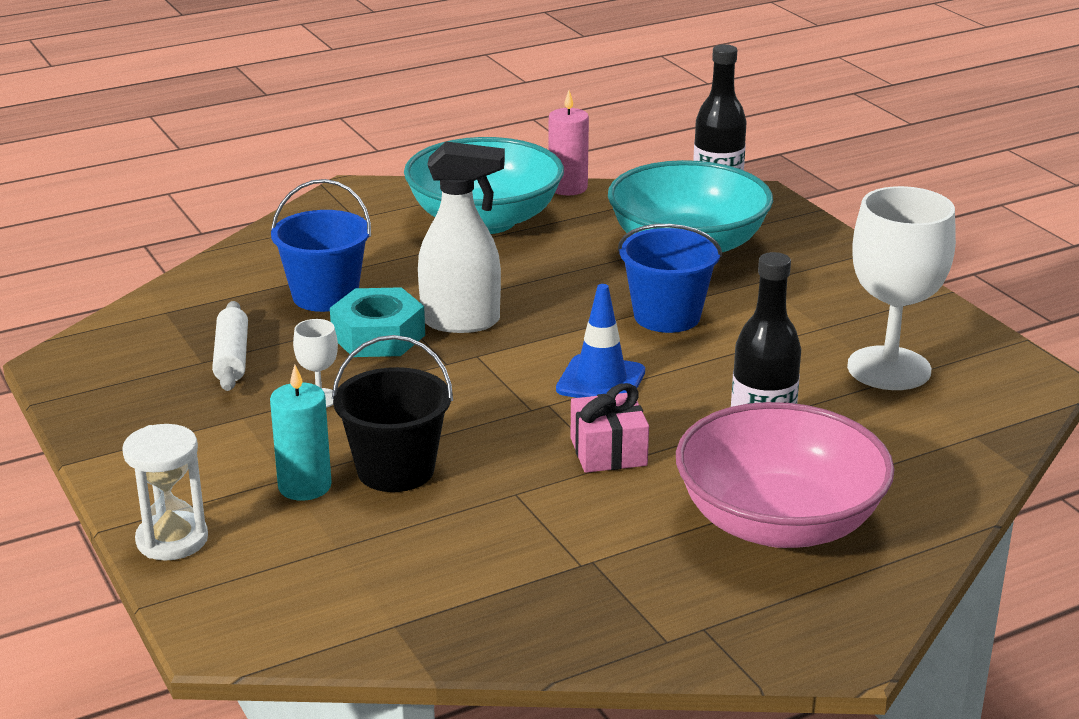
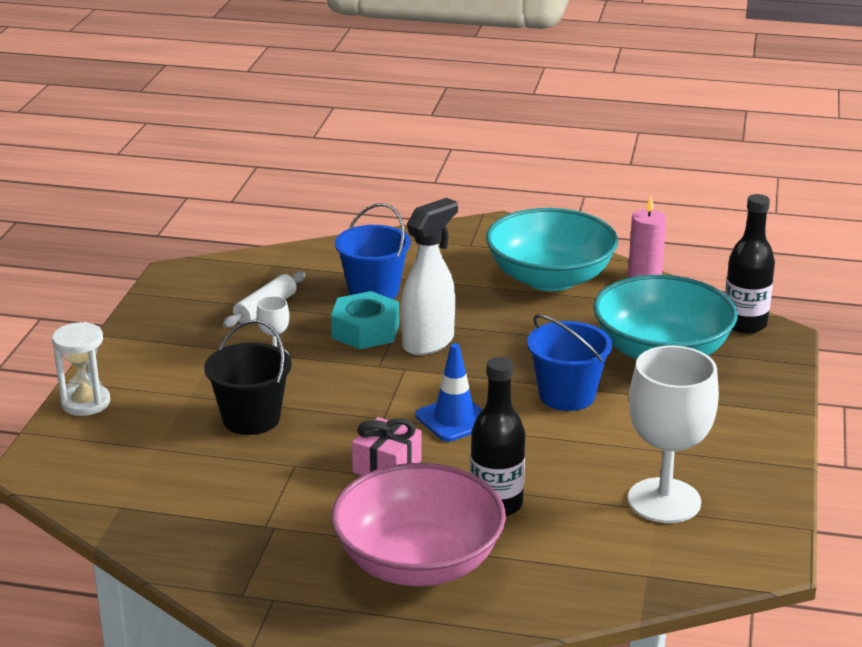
camera: 40 degrees right, 0 degrees up
turquoise candle [270,365,332,501] -> none
white spray bottle [418,141,505,333] -> white spray bottle turned 90 degrees counterclockwise [401,198,458,355]

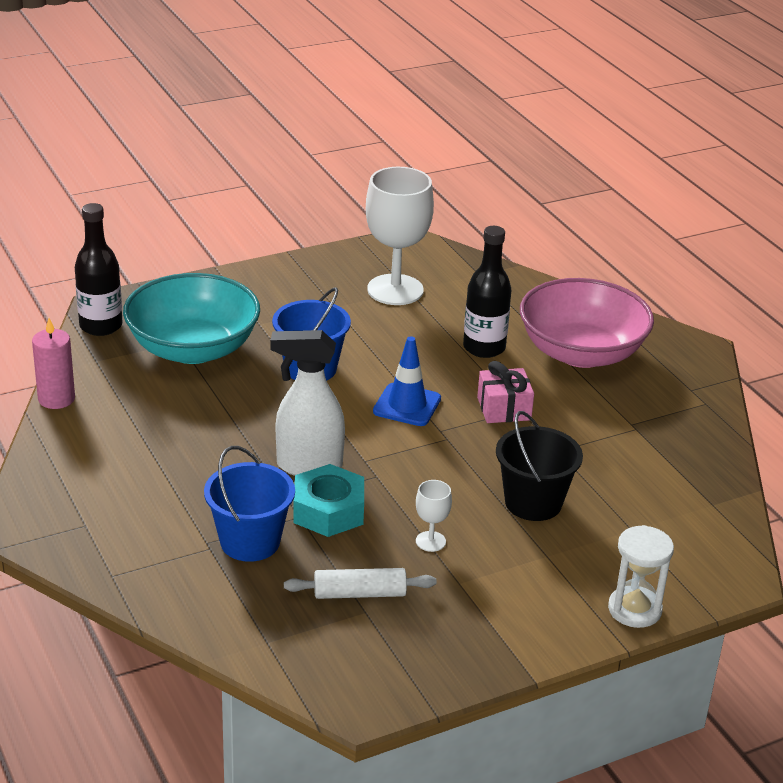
camera: 130 degrees left, 5 degrees up
turquoise bowl [486,208,618,291] -> none

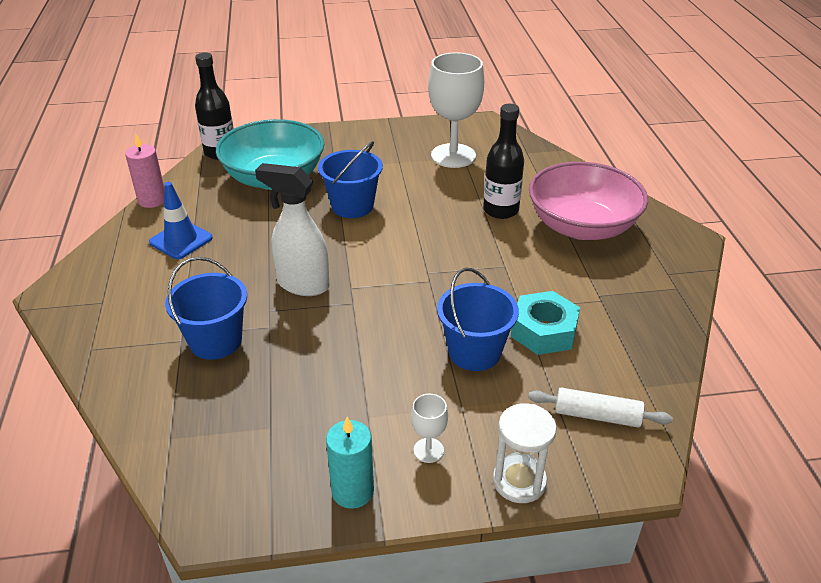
camera: 20 degrees right, 5 degrees up
white rolling pin [284,568,437,599] -> white rolling pin moved to [528,388,673,427]
turquoise nut [293,464,364,537] -> turquoise nut moved to [511,291,580,355]
blue traffic cone [373,336,441,426] -> blue traffic cone moved to [149,182,212,259]
white goblet [416,480,452,552] -> white goblet moved to [411,394,448,463]
pink gift [477,361,534,423] -> none
black bucket [496,411,583,521] -> blue bucket [437,268,519,371]
none -> turquoise candle [326,417,374,509]

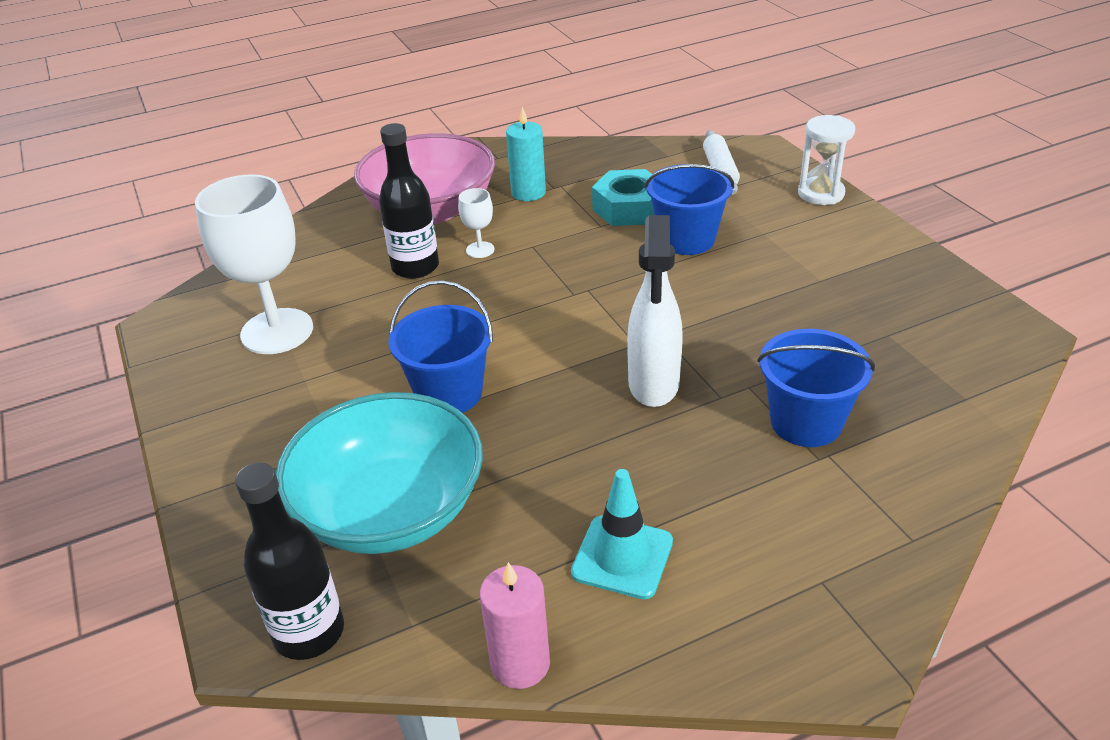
camera: 105 degrees left, 0 degrees up
blue traffic cone [149,182,212,259] -> turquoise traffic cone [571,469,673,599]
turquoise candle [326,417,374,509] -> turquoise candle moved to [506,106,546,201]
white goblet [411,394,448,463] -> white goblet moved to [458,188,494,258]

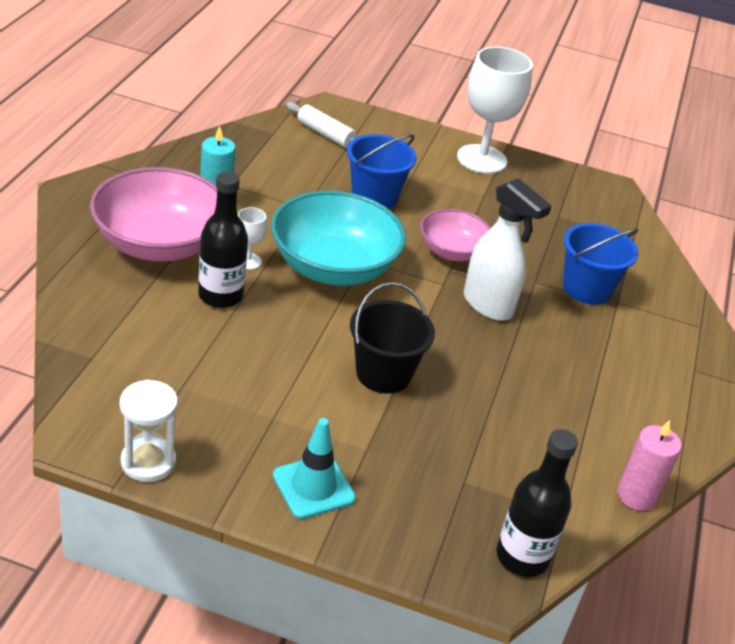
camera: 55 degrees left, 0 degrees up
white goblet [195,174,313,354] -> white goblet moved to [457,47,533,174]
turquoise bowl [276,392,483,554] -> turquoise bowl moved to [271,190,406,286]
blue bucket [389,280,493,413] -> black bucket [350,282,435,394]
turquoise traffic cone [571,469,673,599] -> turquoise traffic cone moved to [273,418,356,519]
turquoise nut [592,169,654,226] -> none
white hourglass [798,115,855,205] -> white hourglass moved to [120,380,178,482]
none -> pink bowl [420,209,491,261]

